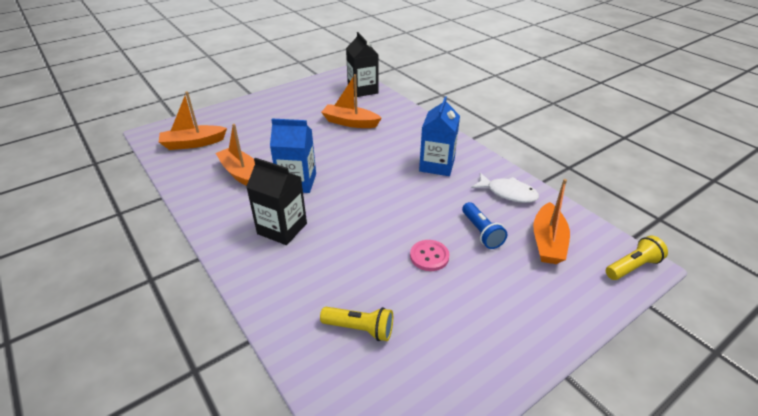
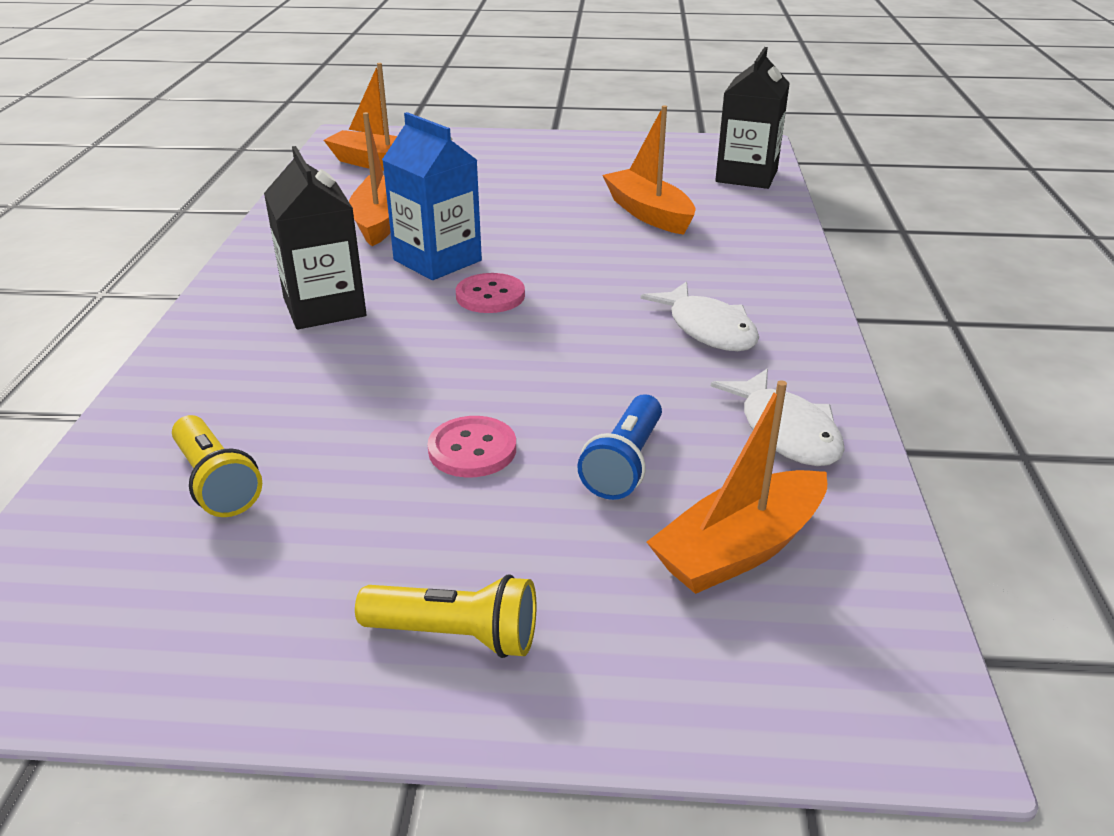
camera: 40 degrees right, 5 degrees down
blue carton [419,96,460,176] -> white fish [640,281,759,351]
yellow flashlight [606,235,668,280] -> yellow flashlight moved to [355,574,536,658]
none -> pink button [456,273,525,313]

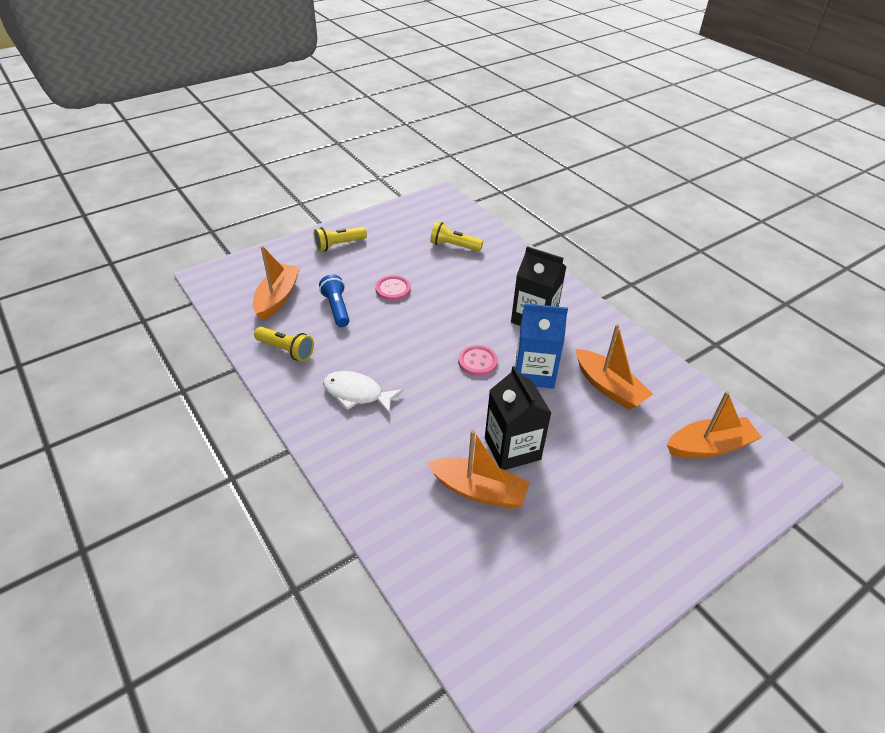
camera: 140 degrees right, 10 degrees up
white fish [711,369,845,466] -> yellow flashlight [254,327,314,361]
black carton [715,47,790,189] -> black carton moved to [485,366,551,470]

